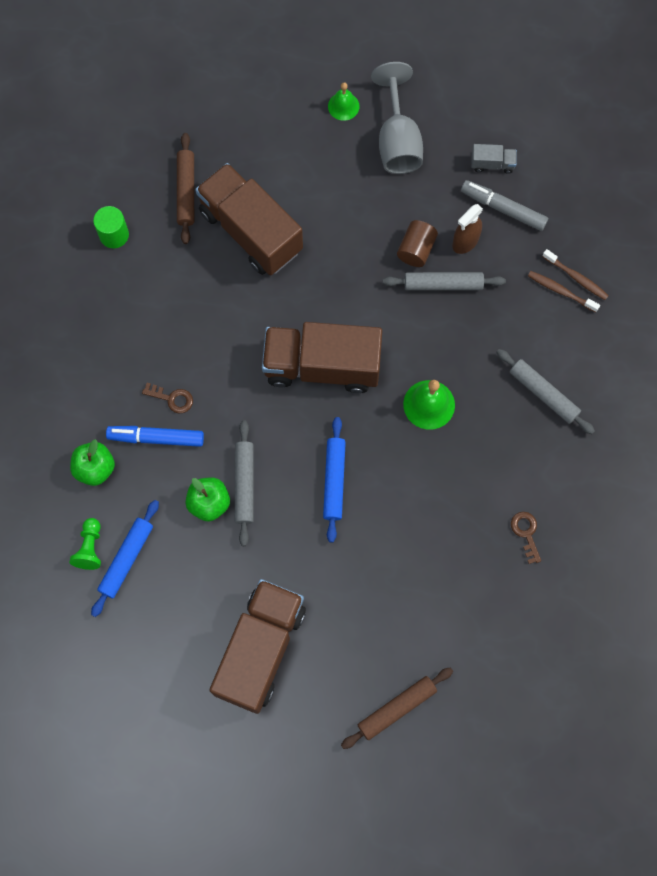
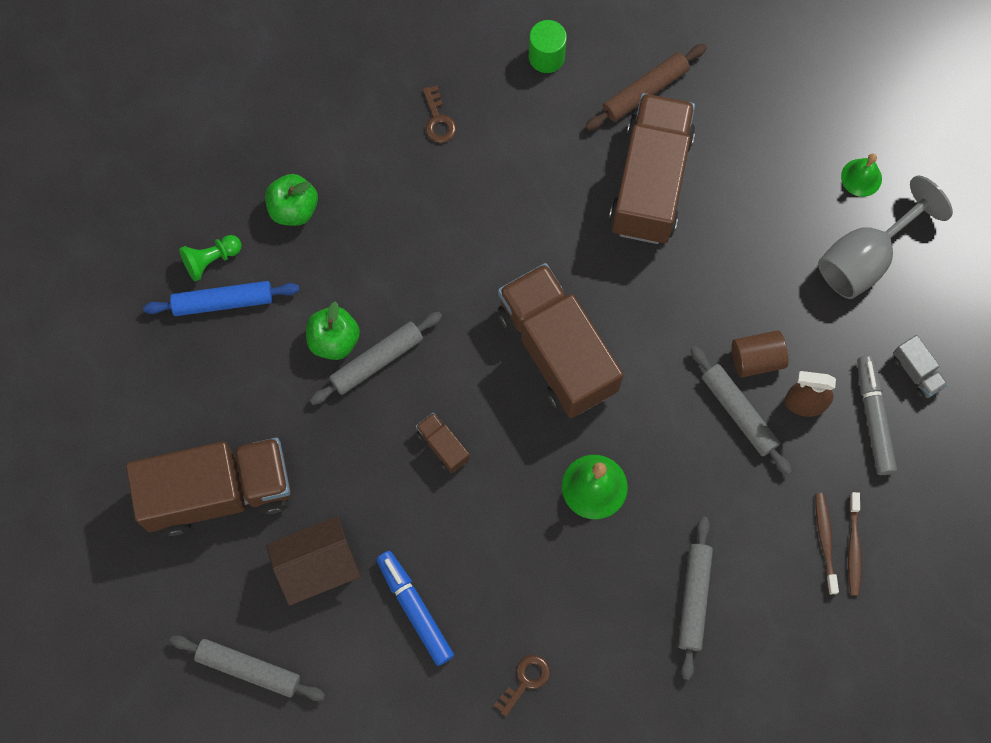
camera: 55 degrees right, 0 degrees up
blue marker [106,426,204,447] -> blue marker moved to [376,551,454,666]
brown key [142,383,193,413] -> brown key moved to [423,86,456,143]
blue rolling pin [323,417,346,542] -> brown truck [416,413,470,473]
brown rolling pin [341,667,453,749] -> grey rolling pin [170,635,325,701]
none -> brown house [266,516,361,606]

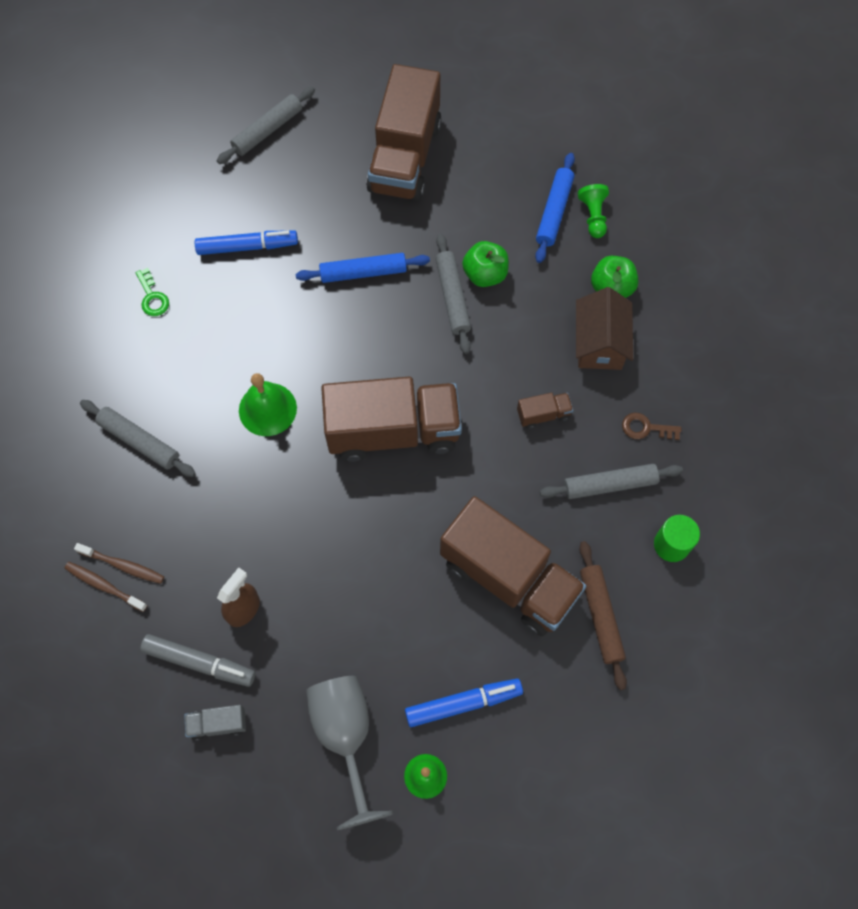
camera: 115 degrees right, 5 degrees down
brown house [266,516,361,606] -> brown house moved to [576,287,633,370]
brown truck [416,413,470,473] -> brown truck moved to [517,393,574,429]
brown key [494,655,550,717] -> green key [136,268,169,316]
grey rolling pin [690,346,792,475] -> grey rolling pin moved to [540,464,683,499]
brown cylinder [732,330,789,377] -> none
none -> blue rolling pin [296,253,430,283]
none -> blue marker [405,679,523,727]

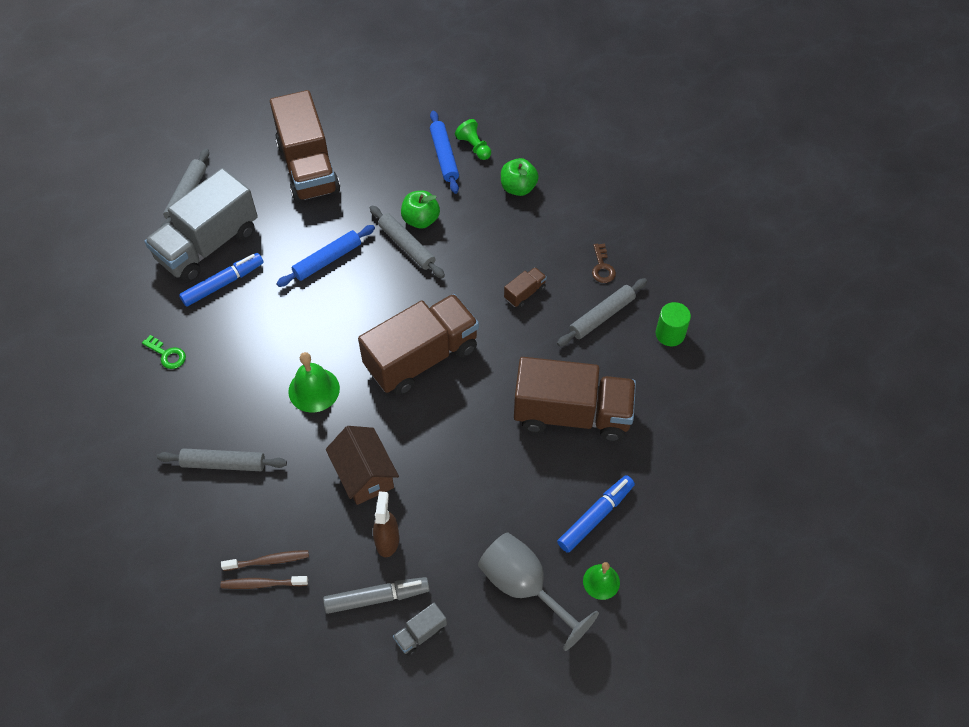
camera: 30 degrees left, 10 degrees down
brown house [576,287,633,370] -> brown house moved to [326,426,399,505]
brown rolling pin [579,541,627,690] -> none
brown key [622,413,681,440] -> brown key turned 75 degrees counterclockwise [592,243,616,283]
none -> grey truck [144,168,258,283]

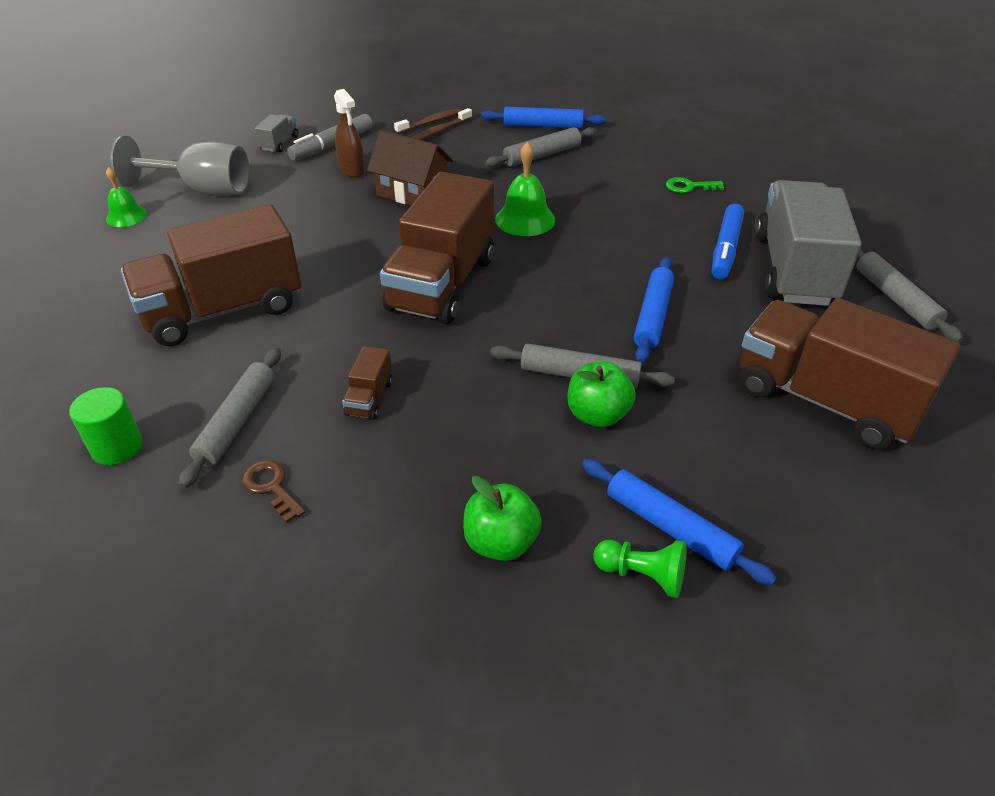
camera: 145 degrees right, 15 degrees down
blue marker [557,475,635,553] -> none
none -> blue rolling pin [481,107,606,129]

